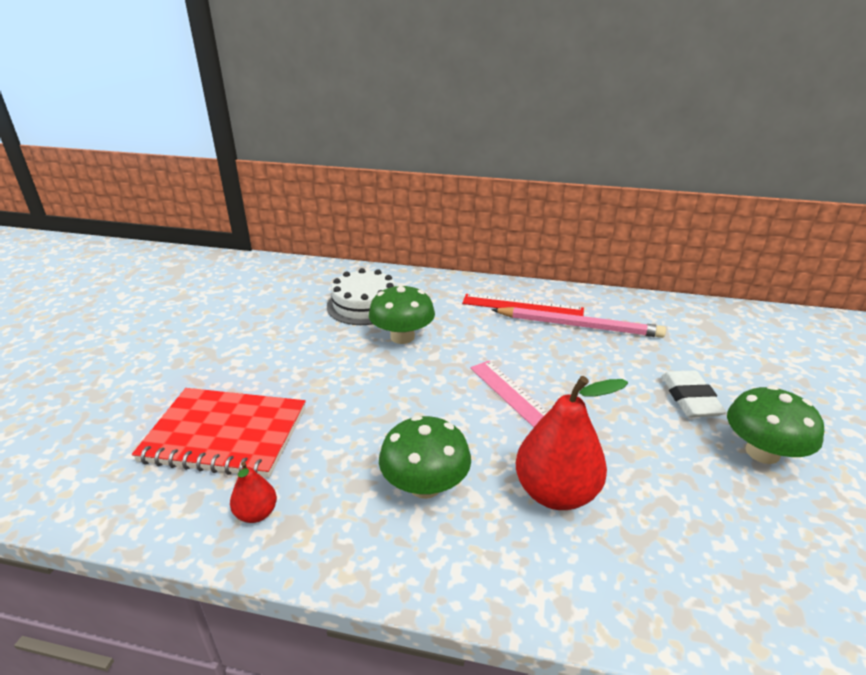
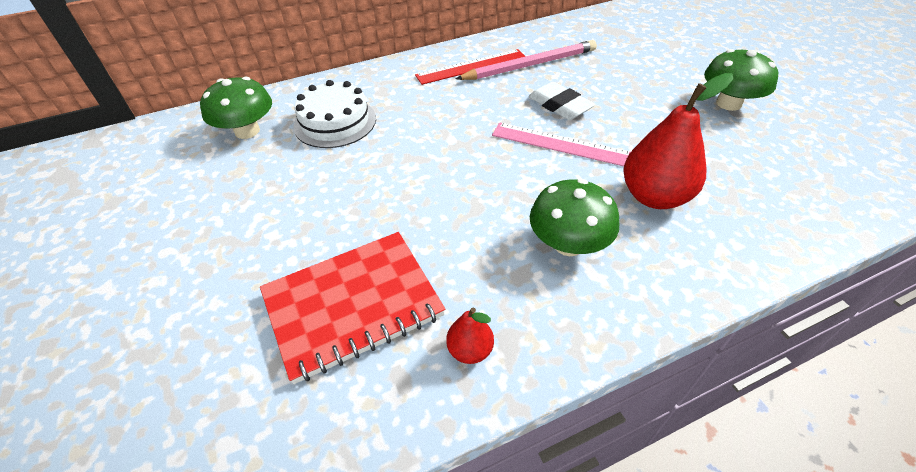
camera: 35 degrees left, 15 degrees up
green mushroom [369,284,435,344] -> green mushroom moved to [200,77,272,139]
white eraser [662,371,726,417] -> white eraser moved to [529,82,595,120]

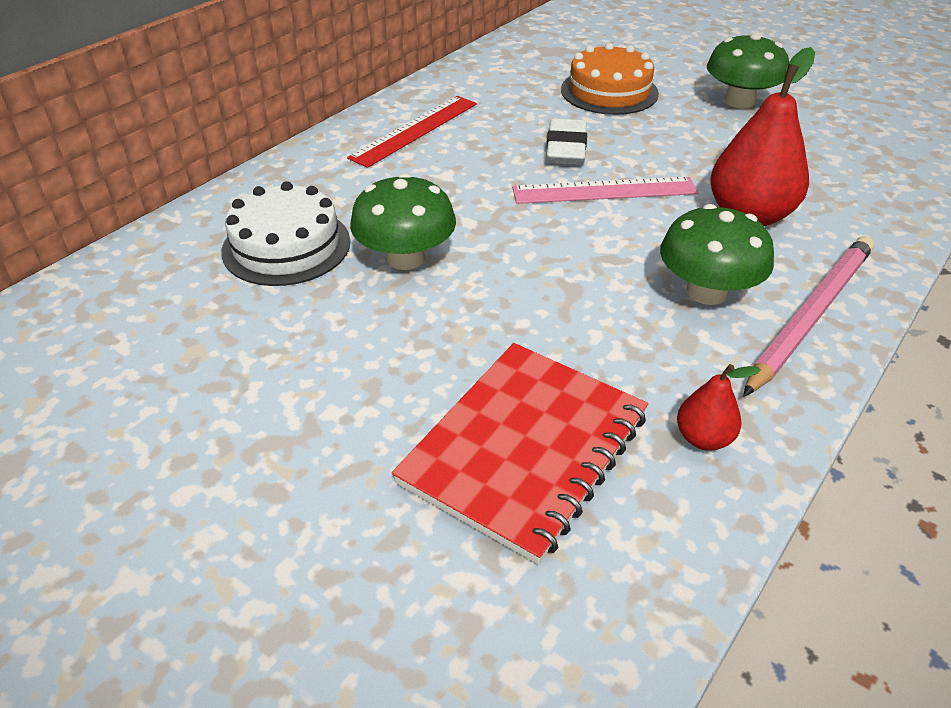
camera: 30 degrees left, 5 degrees down
green mushroom [200,77,272,139] -> green mushroom moved to [350,173,456,270]
pink pencil [456,40,597,80] -> pink pencil moved to [743,236,874,397]
white eraser [529,82,595,120] -> white eraser turned 75 degrees clockwise [546,118,587,165]
none -> orange cake [561,43,659,115]

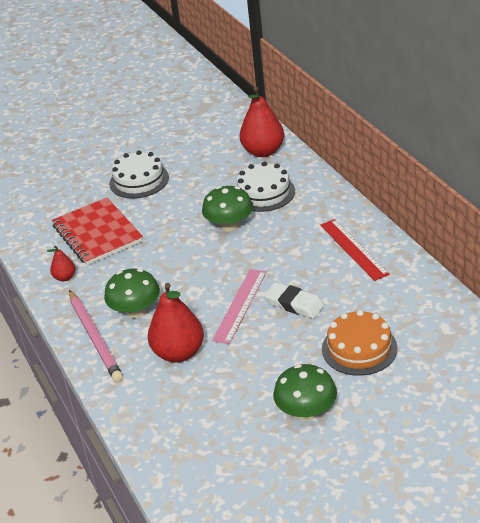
camera: 120 degrees right, 5 degrees down
none -> white cake [109,150,169,198]
none -> red pear [239,87,284,157]

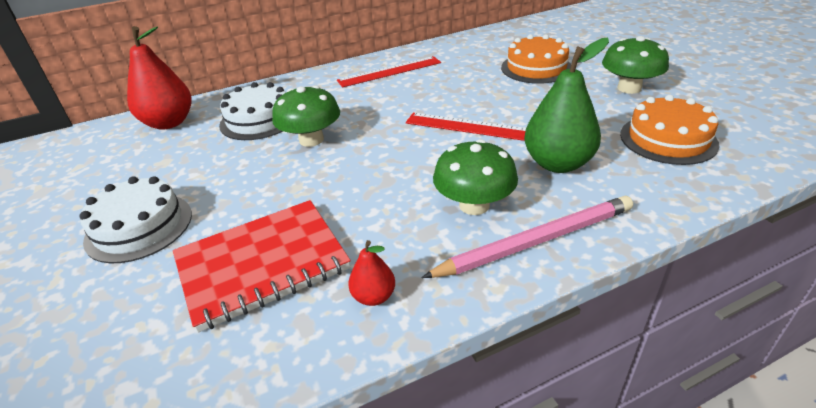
camera: 90 degrees left, 0 degrees up
red pear [148,283,204,362] -> green pear [524,37,609,173]
pink ruler [212,269,267,344] -> red ruler [406,113,526,141]
white eraser [264,282,324,319] -> none
none -> orange cake [620,95,720,165]

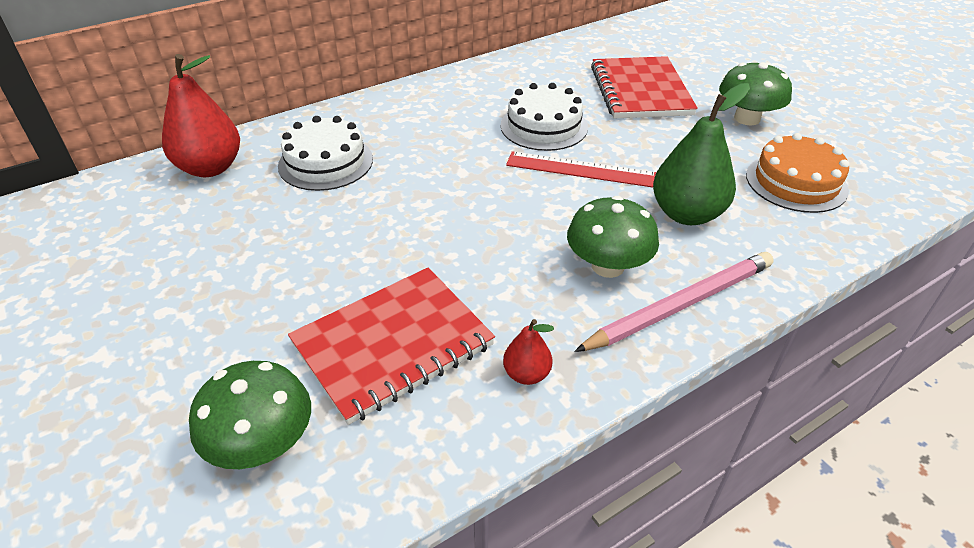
camera: 10 degrees left, 5 degrees up
white cake [79,176,192,263] -> white cake moved to [501,83,588,151]
green mushroom [272,85,340,147] -> green mushroom moved to [189,361,311,469]
red ruler [337,56,441,87] -> none
orange cake [501,34,571,84] -> red notebook [591,56,698,118]

